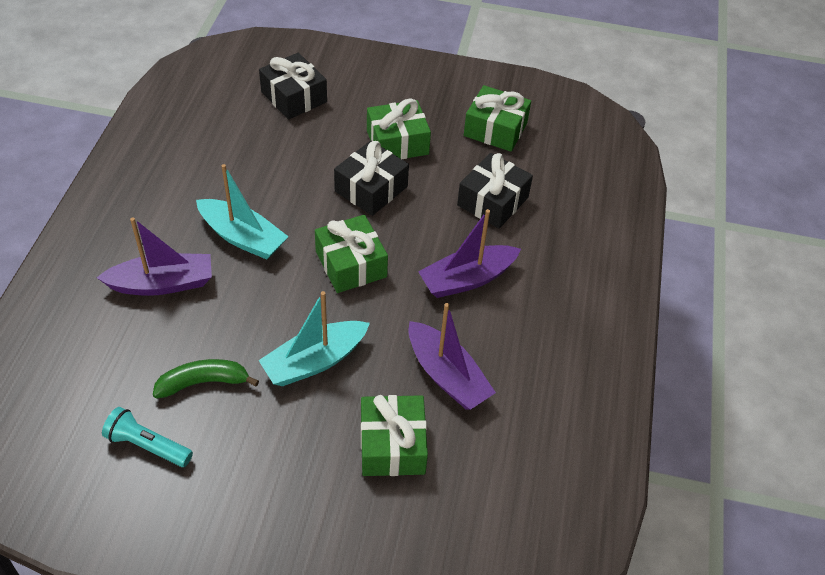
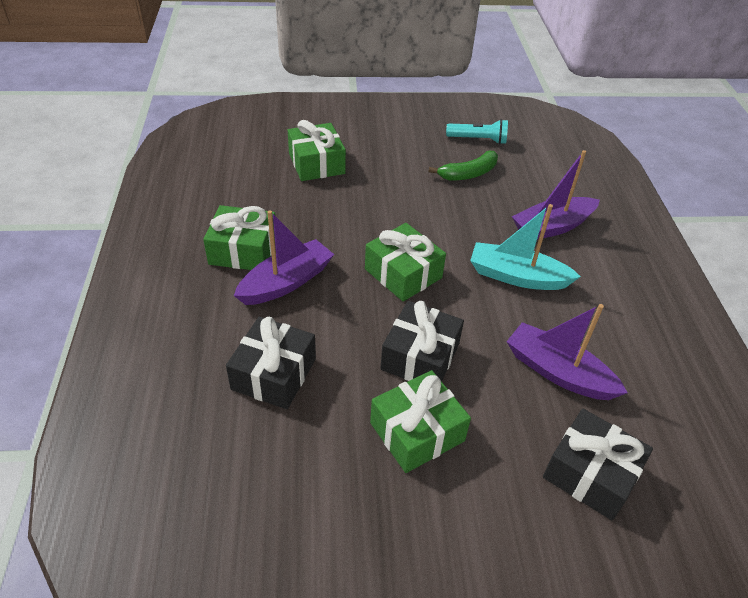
camera: 165 degrees right, 5 degrees down
turquoise boat [258,291,370,386] -> none
purple boat [409,303,496,410] -> purple boat moved to [506,304,628,400]
green gift [464,85,531,152] -> green gift moved to [203,205,276,270]

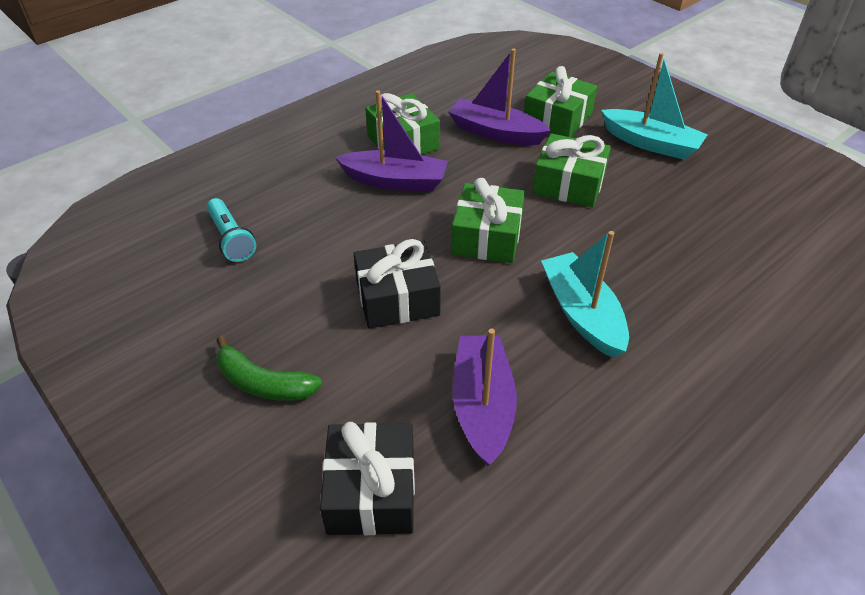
camera: 55 degrees right, 0 degrees up
black gift [226,317,316,409] -> none
green gift [370,370,471,473] -> green gift moved to [532,134,611,207]
green banana [428,151,498,181] -> green banana moved to [216,336,322,401]
turquoise flashlight [446,119,508,144] -> turquoise flashlight moved to [207,198,256,262]
purple boat [512,150,600,239] -> purple boat moved to [448,49,551,145]
none -> turquoise boat [601,53,708,160]

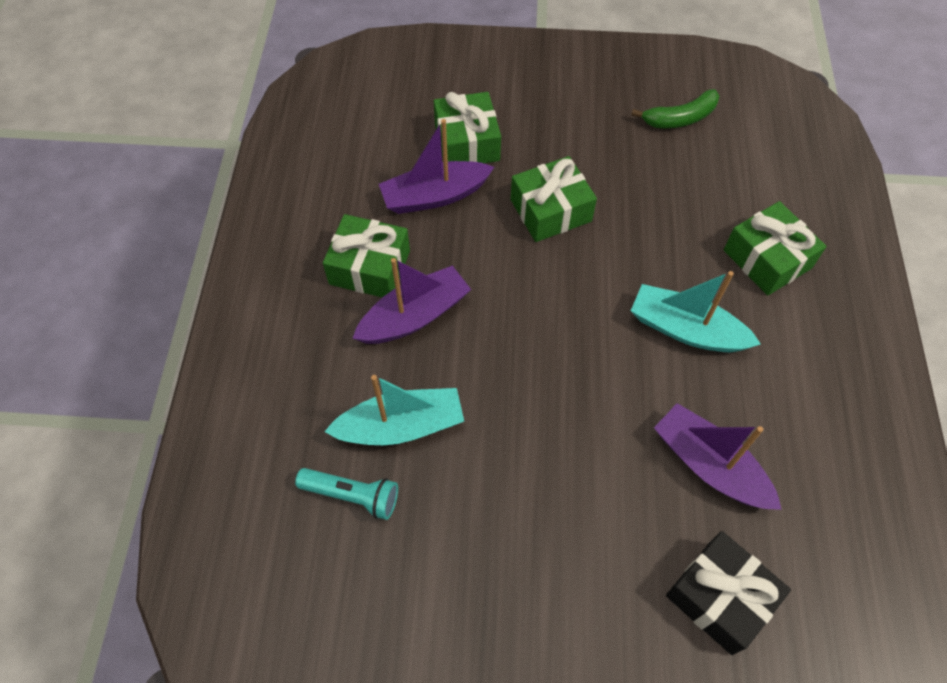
camera: 45 degrees left, 15 degrees up
green banana [216,336,322,401] -> green banana moved to [631,89,719,128]
black gift [354,239,441,329] -> none
green gift [451,178,525,263] -> green gift moved to [724,201,827,296]
turquoise boat [601,53,708,160] -> turquoise boat moved to [324,375,464,445]

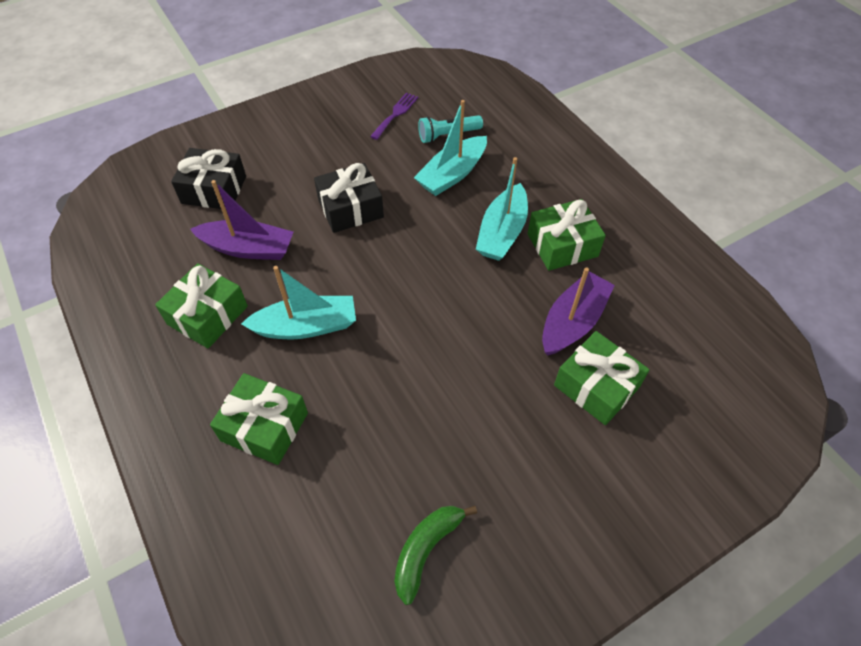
camera: 145 degrees right, 5 degrees down
purple boat [352,258,471,344] -> turquoise boat [476,157,528,261]
green gift [511,156,597,242] -> green gift moved to [155,263,248,348]
none -> black gift [314,163,384,233]
none -> purple fork [370,93,418,140]

